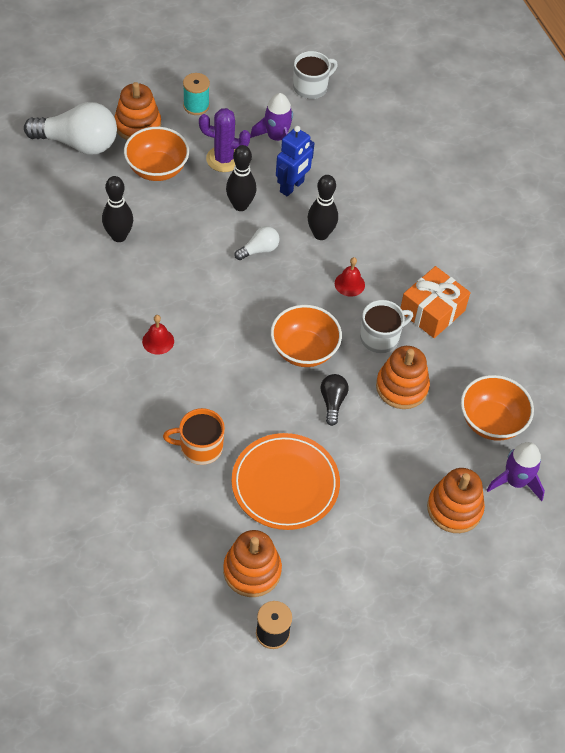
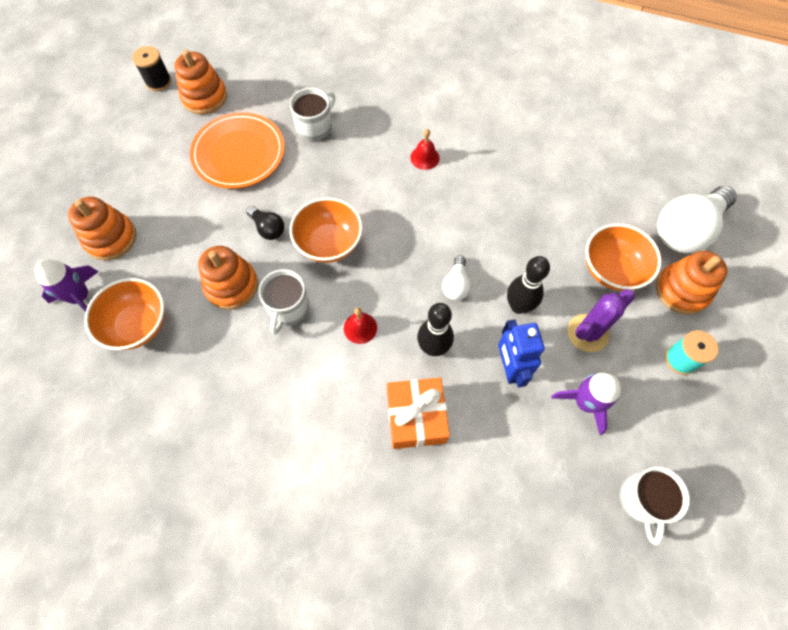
camera: 135 degrees right, 10 degrees up
black bowling pin [102,176,133,242] -> none
orange mug [163,408,225,465] -> white mug [290,88,335,141]
orange gift [400,266,470,338] -> orange gift moved to [387,377,450,449]

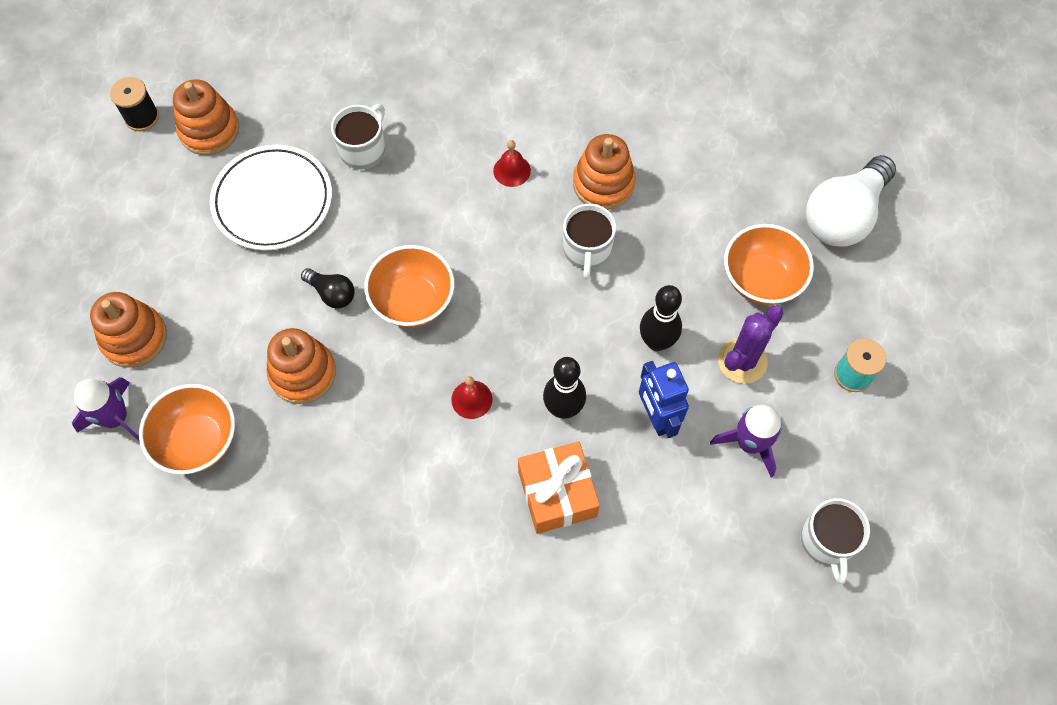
camera: 10 degrees left, 0 degrees up
orange plate [190,112,285,189] -> white plate [210,145,332,251]
white mug [259,269,309,335] -> white mug moved to [563,204,616,279]
white light bulb [442,255,471,300] -> none
orange stacking toy [656,251,728,315] -> orange stacking toy moved to [573,134,636,210]

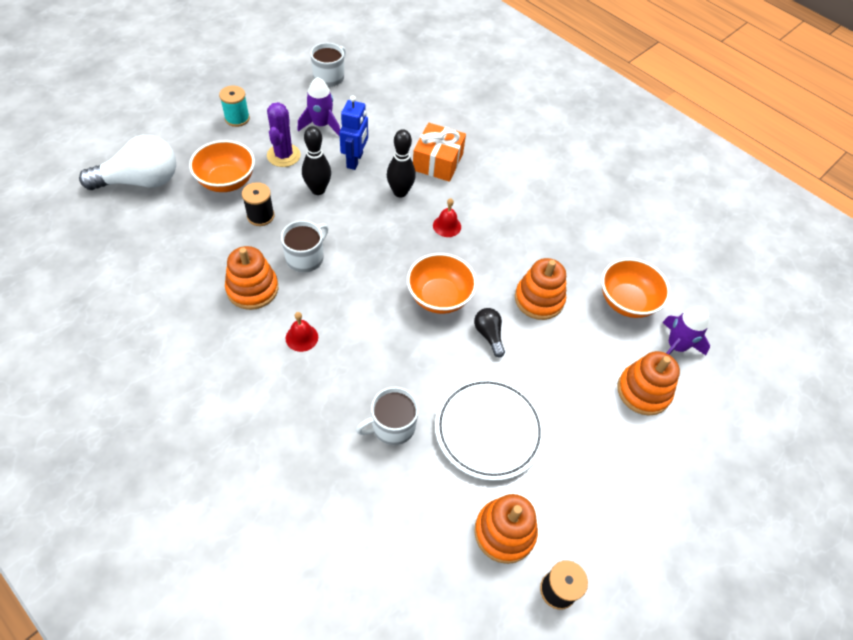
camera: 150 degrees left, 10 degrees down
purple cactus [718,305,784,384] -> purple cactus turned 75 degrees counterclockwise [267,102,301,167]
none -> black spool [242,182,275,226]

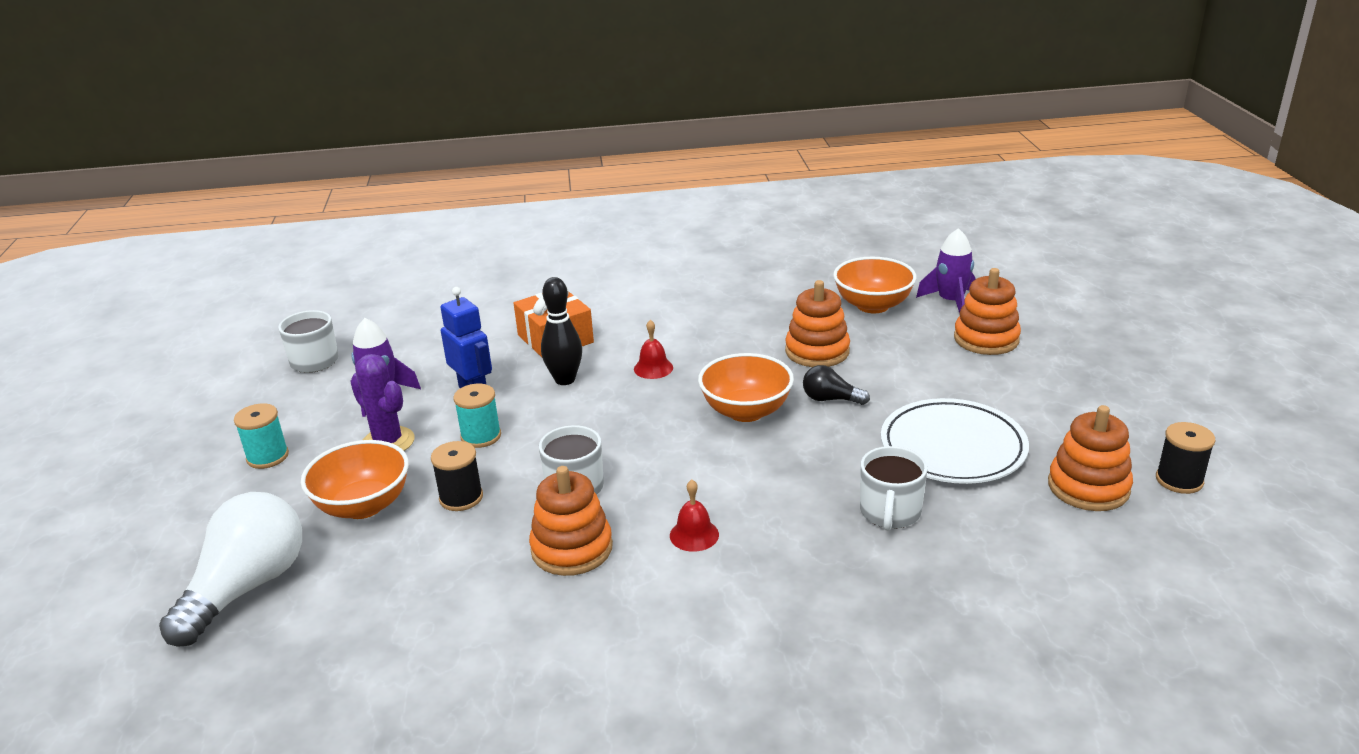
camera: 45 degrees left, 25 degrees down
black bowling pin [302,126,331,195] -> turquoise spool [453,384,501,448]

